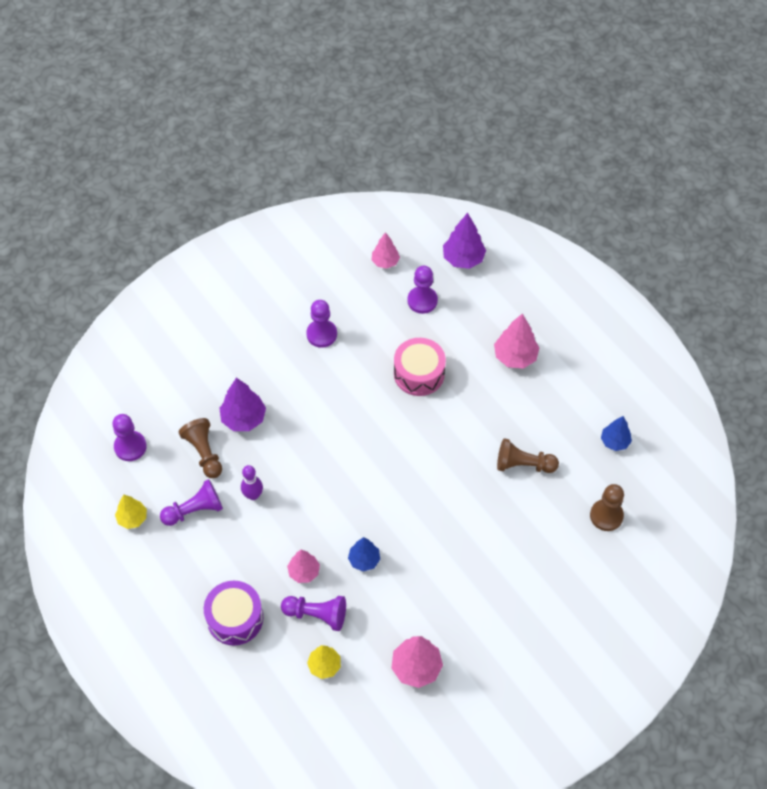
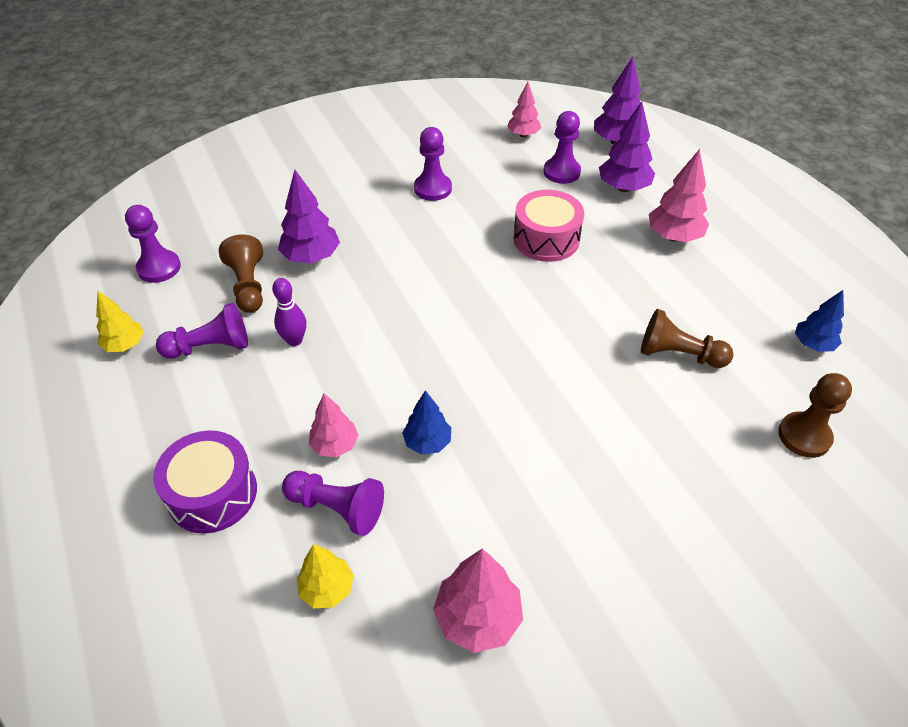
camera: 10 degrees right, 10 degrees down
none -> purple tree [599,101,655,192]

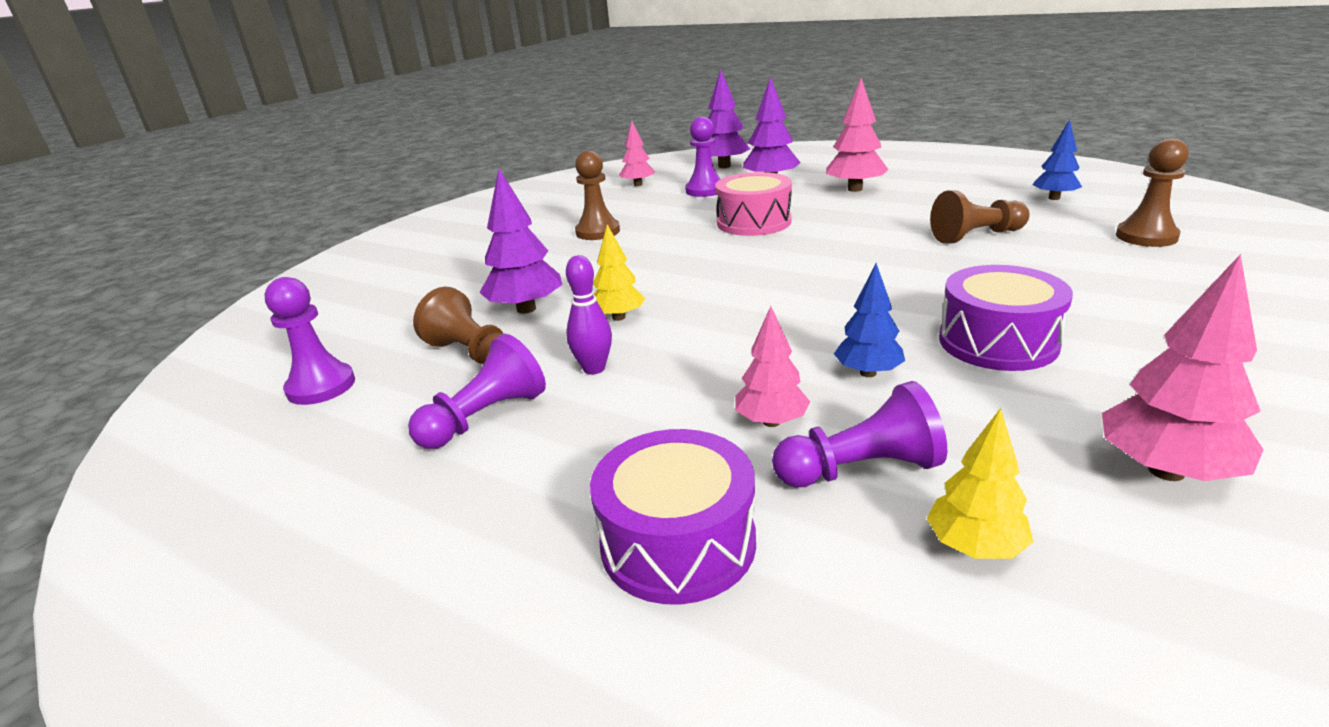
camera: 30 degrees left, 20 degrees down
yellow tree [96,291,144,352] -> yellow tree moved to [593,224,645,321]
purple pawn [414,127,452,201] -> brown pawn [575,151,620,240]
none -> purple drum [939,265,1073,371]

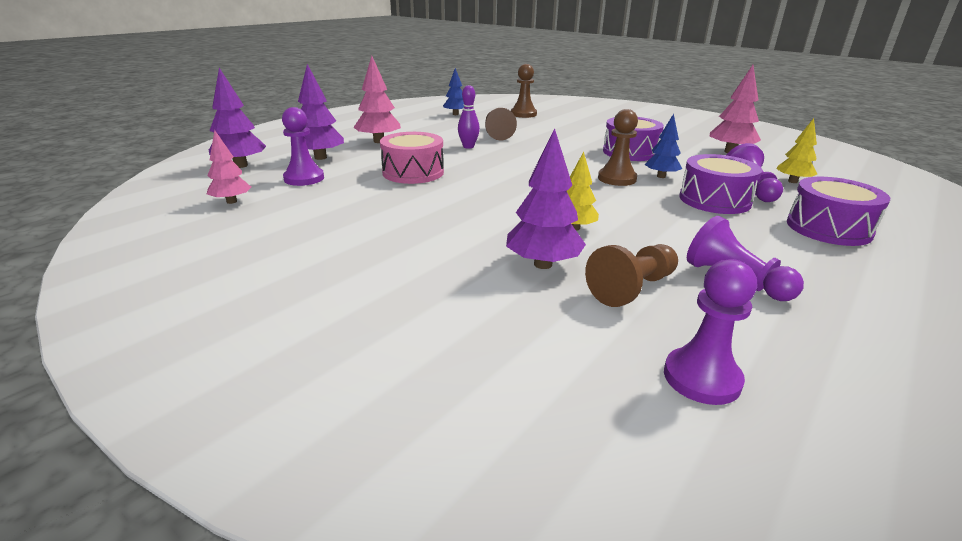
camera: 85 degrees left, 0 degrees up
purple bowling pin [566,255,612,375] -> purple bowling pin moved to [458,85,480,149]
brown pawn [575,151,620,240] -> brown pawn moved to [598,109,638,186]
pink tree [735,306,810,427] -> purple drum [679,154,762,214]

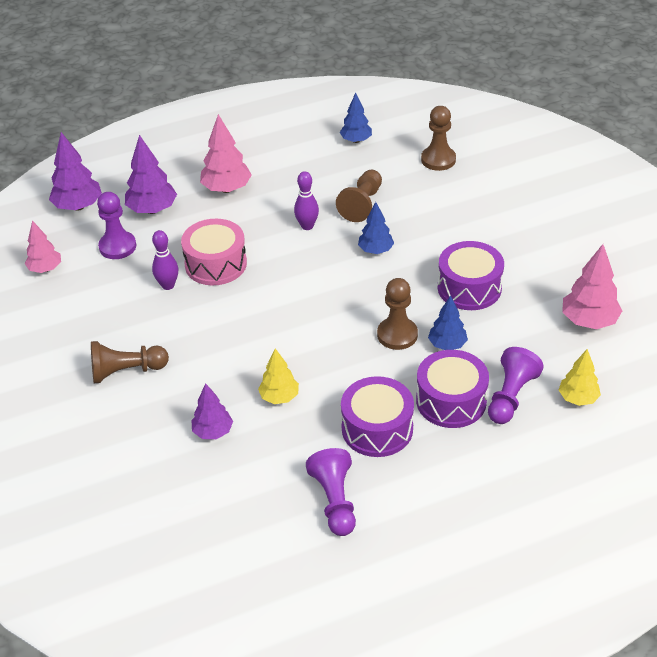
camera: 30 degrees right, 15 degrees up
purple tree [506,128,586,269] -> purple tree [191,383,233,439], size x0.66
brown pawn [585,244,678,307] -> brown pawn moved to [91,341,169,383]
purple pawn [664,259,757,405] -> none
purple drum [787,177,890,246] -> purple drum moved to [341,376,414,457]
none -> purple bowling pin [152,230,179,290]
none -> blue tree [358,202,394,254]

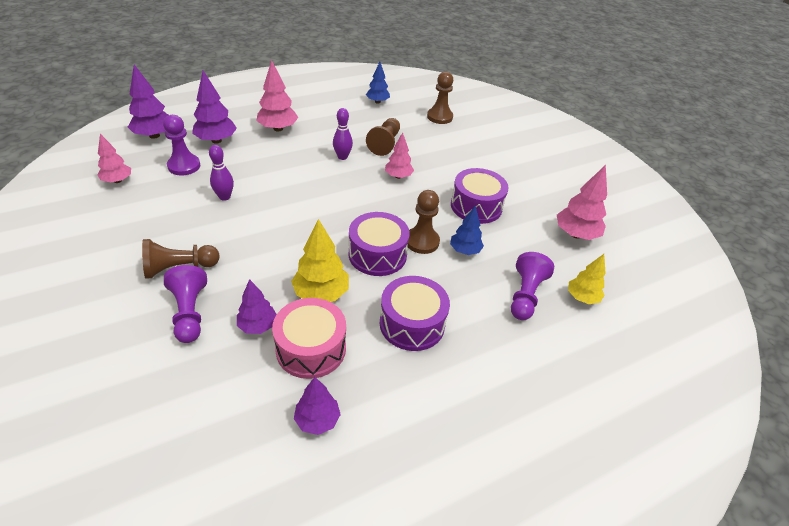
camera: 10 degrees left, 0 degrees up
pink drum [181,219,247,285] -> pink drum moved to [272,298,346,379]
yellow tree [258,348,299,404] -> yellow tree [291,219,349,302], size x1.52
purple pawn [306,448,356,536] -> purple pawn moved to [164,265,207,343]
blue tree [358,202,394,254] -> pink tree [385,132,414,179]
purple drum [416,350,489,428] -> purple drum moved to [349,212,410,276]
none -> purple tree [294,377,341,435]

